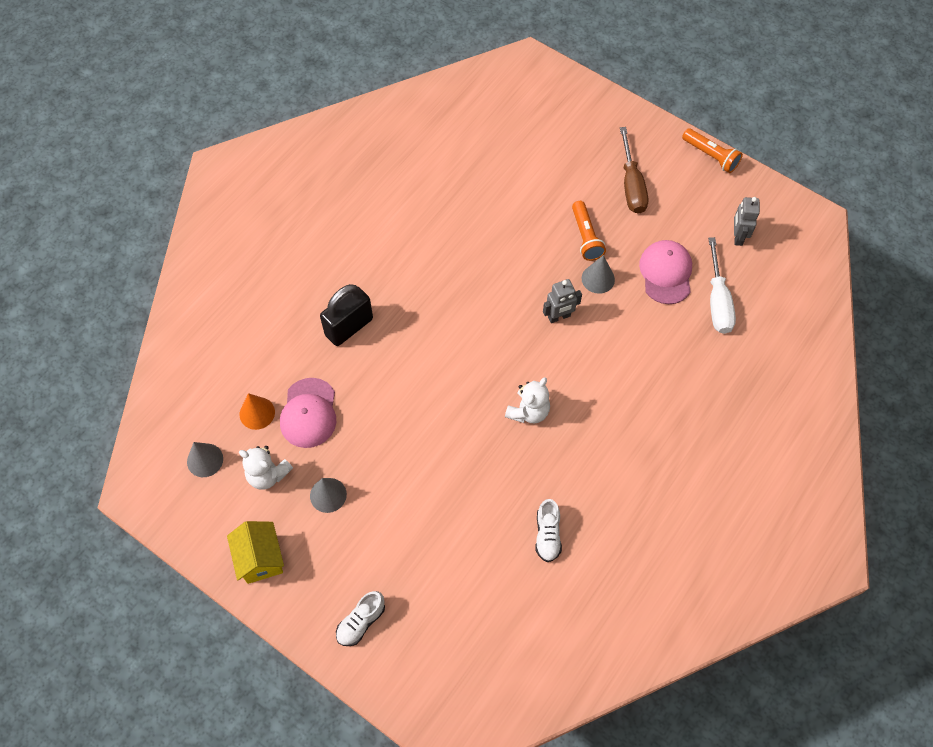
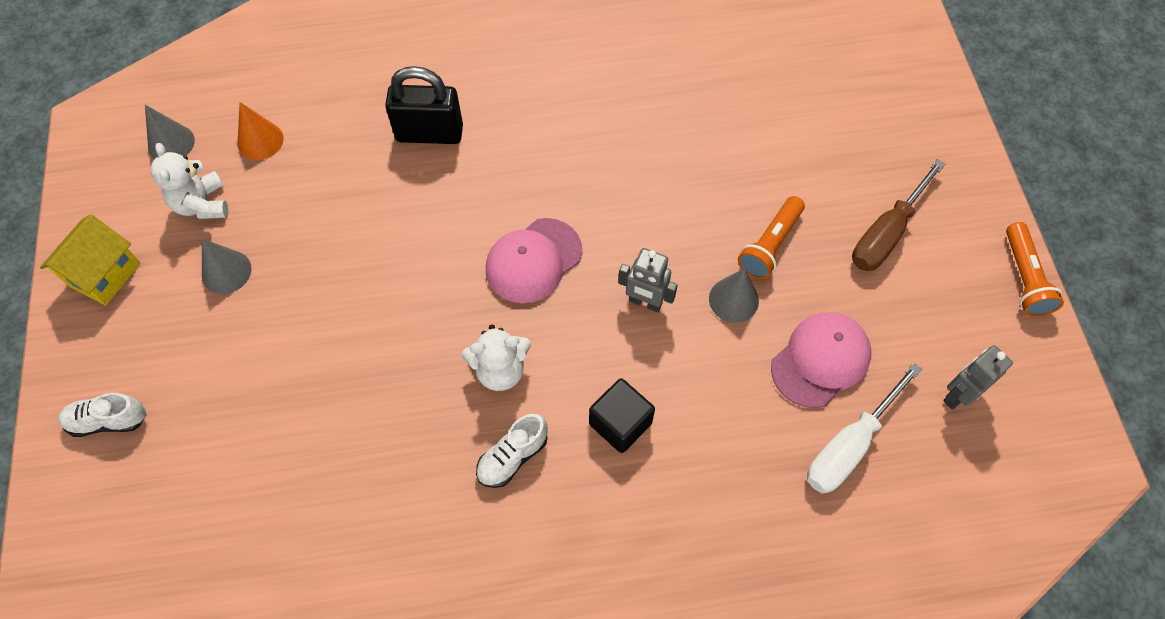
camera: 45 degrees right, 0 degrees up
pink cap [280,378,336,448] -> pink cap moved to [486,218,582,303]
white shoe [535,499,562,562] -> white shoe moved to [476,414,548,488]
none -> black cube [589,378,655,453]

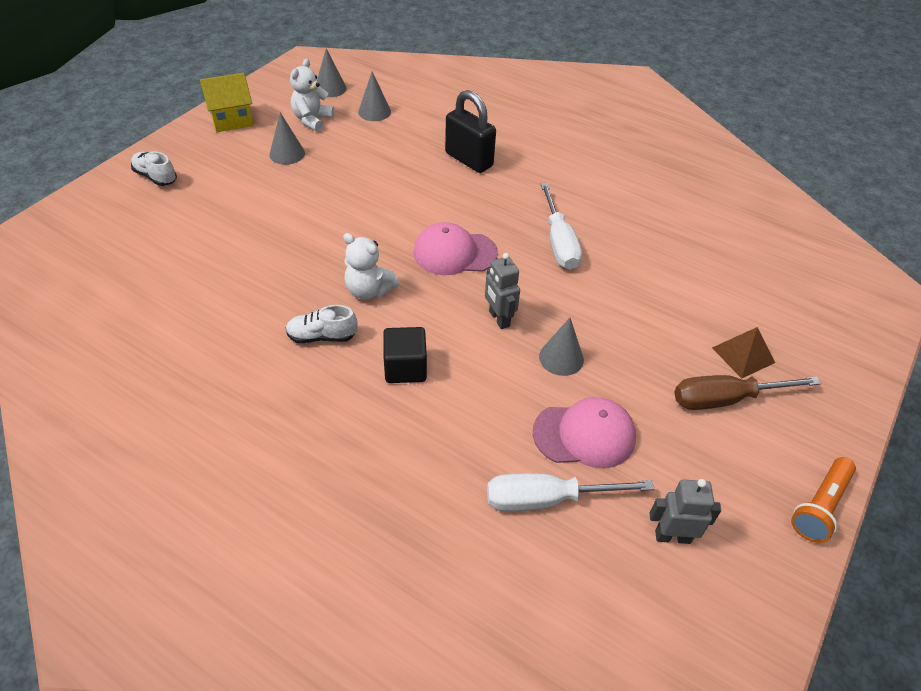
camera: 40 degrees right, 15 degrees down
orange cone [237,102,284,160] -> grey cone [358,71,391,121]
orange flashlight [738,196,805,279] -> none
none -> white screwdriver [540,183,582,270]
none -> brown pyramid [712,327,775,379]

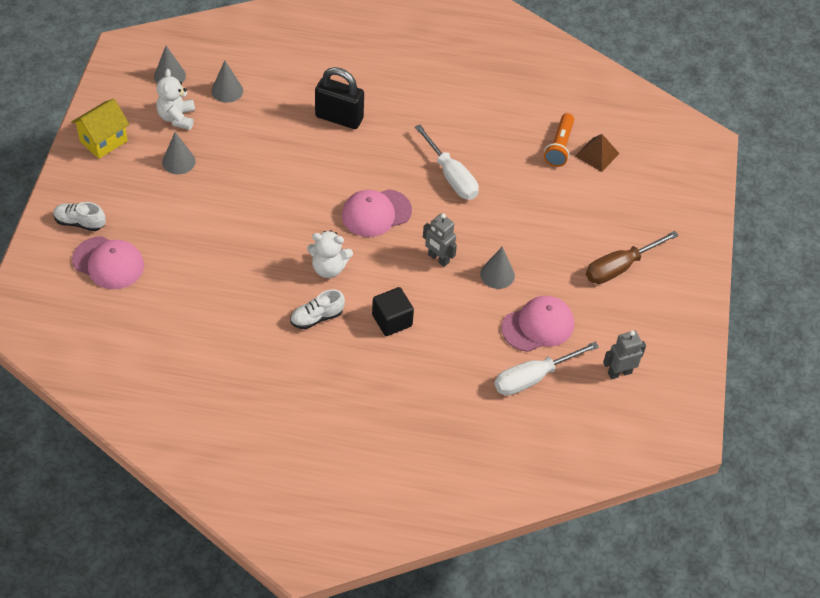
camera: 25 degrees left, 5 degrees up
brown pyramid [712,327,775,379] -> brown pyramid moved to [575,134,620,172]
orange flashlight [791,457,856,543] -> orange flashlight moved to [544,113,574,167]
none -> pink cap [72,236,144,289]

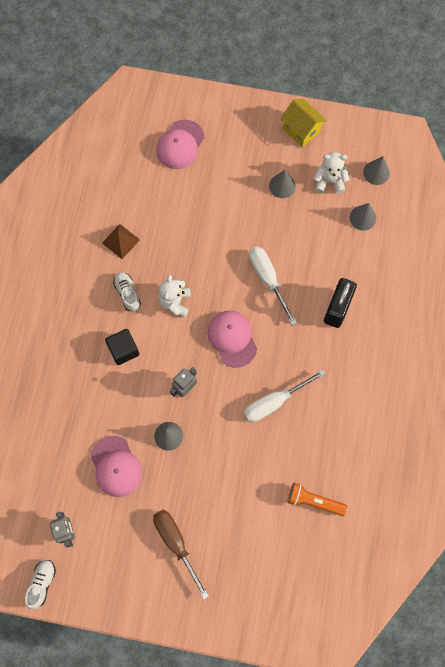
camera: 95 degrees right, 20 degrees up
white shoe [53,202,106,231] -> white shoe moved to [25,560,56,610]
white screwdriver [495,342,599,396] -> white screwdriver moved to [249,247,297,326]
brown pyramid [575,134,620,172] -> brown pyramid moved to [102,224,140,259]

